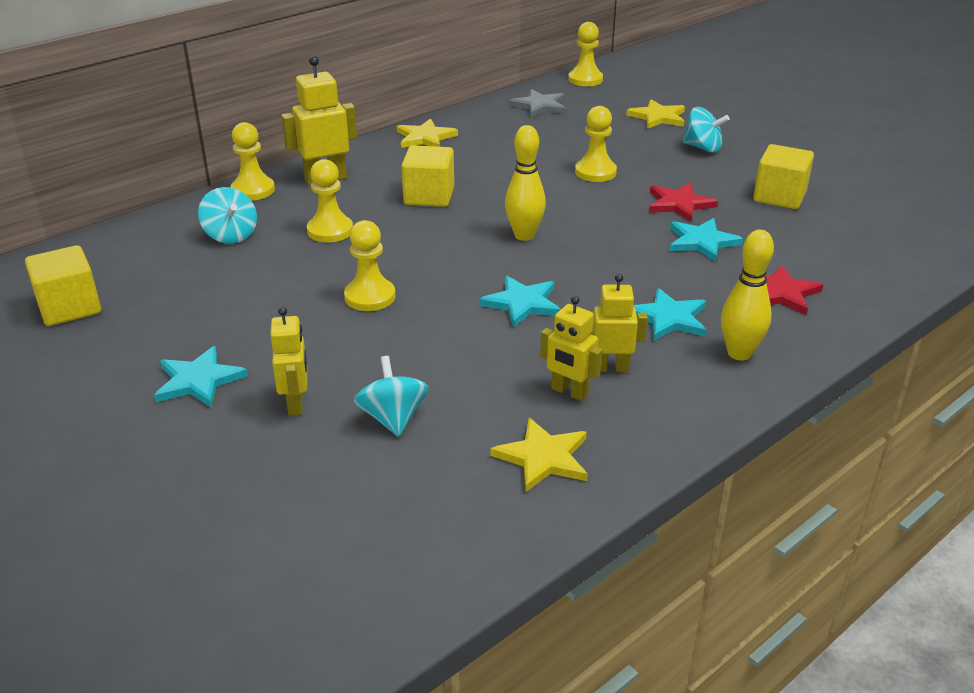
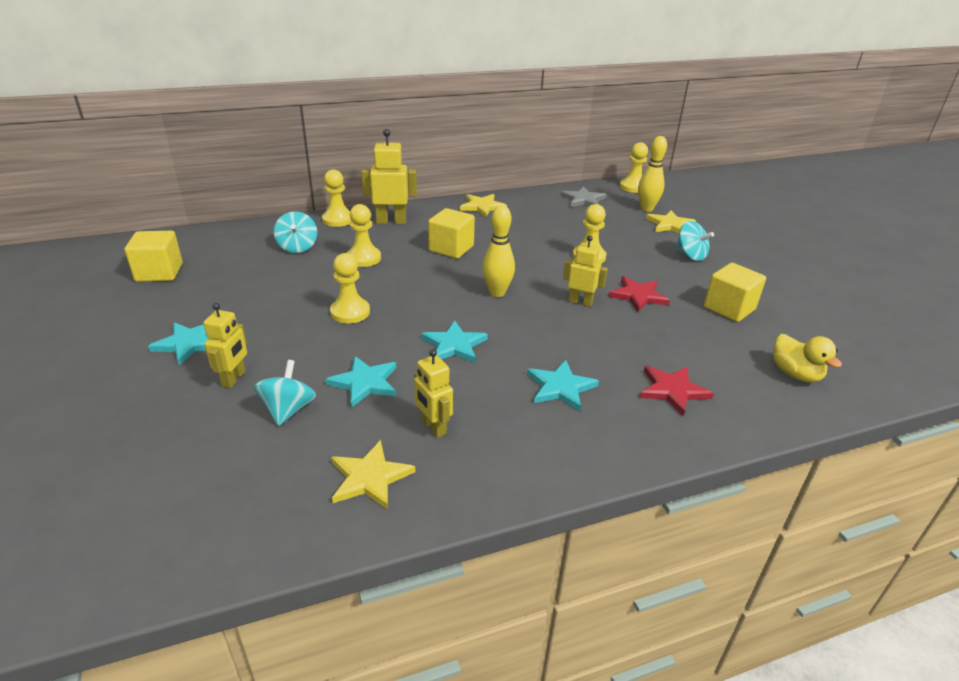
camera: 20 degrees right, 0 degrees up
yellow robot [591,274,648,372] -> yellow robot moved to [563,236,608,307]
turquoise star [670,218,743,262] -> turquoise star moved to [325,356,396,408]
yellow bowling pin [721,230,774,361] -> yellow bowling pin moved to [638,136,667,212]
none -> yellow duck [774,334,842,382]

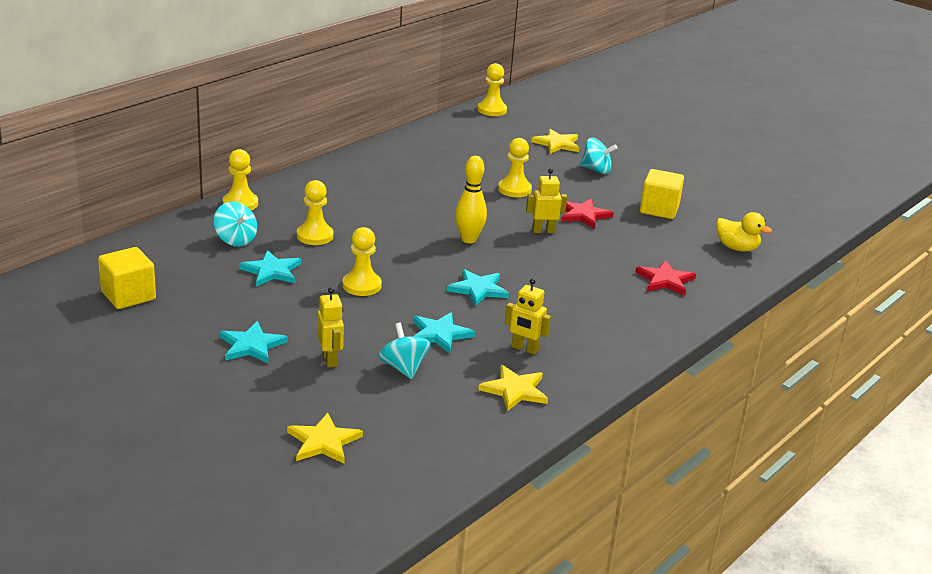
camera: 30 degrees left, 5 degrees down
yellow robot [361,129,417,224] -> none
yellow cube [428,208,475,259] -> none
yellow star [460,194,507,217] -> yellow star moved to [287,413,363,464]
turquoise star [527,360,599,411] -> turquoise star moved to [239,250,301,286]
grey star [561,186,607,207] -> none
yellow bowling pin [638,136,667,212] -> none

